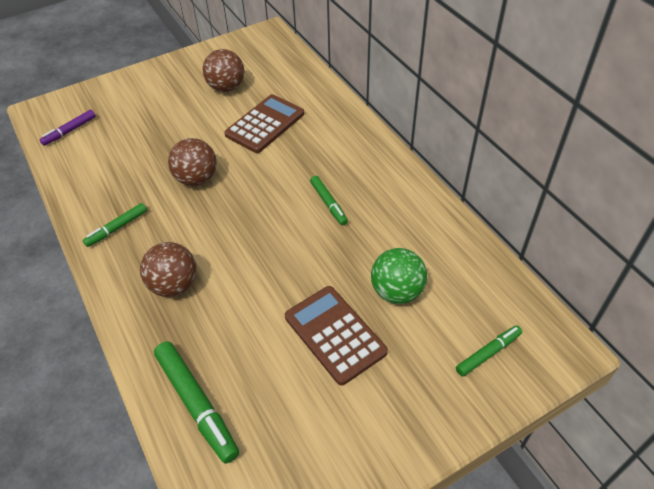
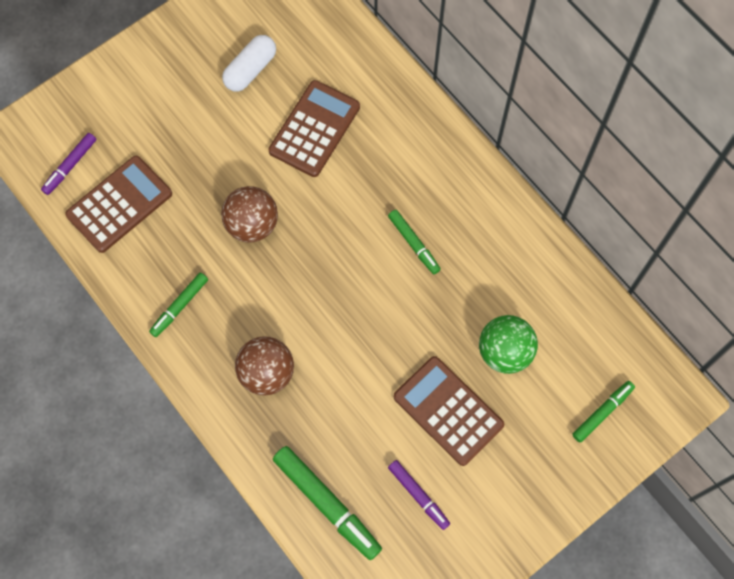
camera: 10 degrees left, 20 degrees up
brown ball [203,49,244,92] -> white capsule [222,35,276,92]
none -> brown calculator [65,156,172,253]
none -> purple marker [388,460,450,530]

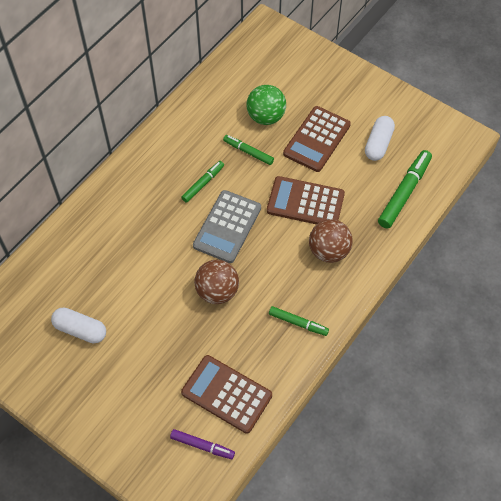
camera: 105 degrees left, 10 degrees down
brown calculator [269,80,360,177] -> brown calculator moved to [267,176,345,224]
purple marker [388,460,450,530] -> white capsule [365,116,395,161]
green marker [572,381,635,442] -> green marker moved to [223,135,274,165]
none -> grey calculator [193,190,261,263]

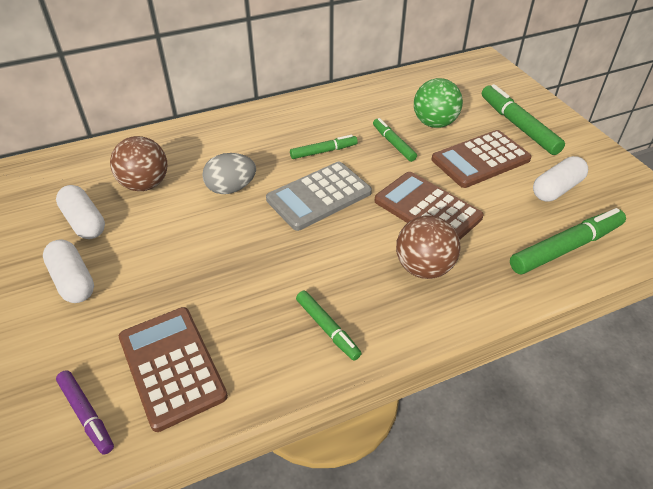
camera: 30 degrees right, 15 degrees down
brown ball [194,260,239,304] -> brown ball moved to [110,136,168,191]
none -> white capsule [43,239,94,303]
none -> grey egg [202,153,256,194]
none -> green marker [482,84,565,155]

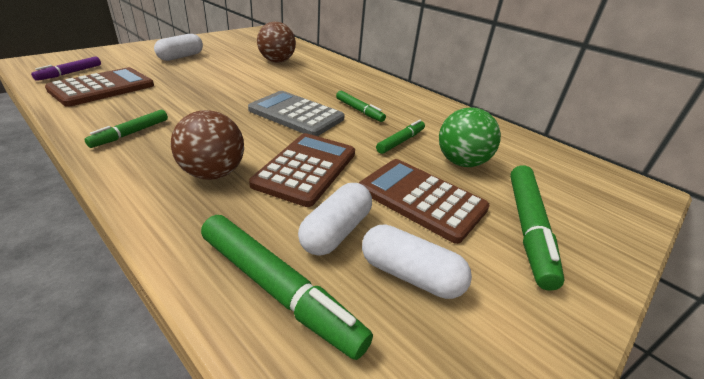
camera: 65 degrees right, 10 degrees down
white capsule [56,185,105,239] -> white capsule moved to [298,183,372,256]
grey egg [202,153,256,194] -> none
green marker [482,84,565,155] -> green marker turned 150 degrees clockwise [510,165,565,291]

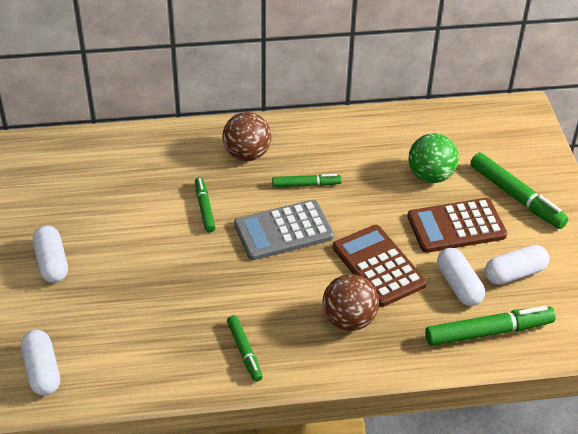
camera: 50 degrees left, 10 degrees up
purple marker [31,57,101,81] -> white capsule [21,330,60,396]
brown calculator [45,67,154,107] -> none
brown ball [257,22,296,62] -> brown ball moved to [223,112,271,161]
green marker [376,120,425,154] -> green marker moved to [195,177,215,233]

